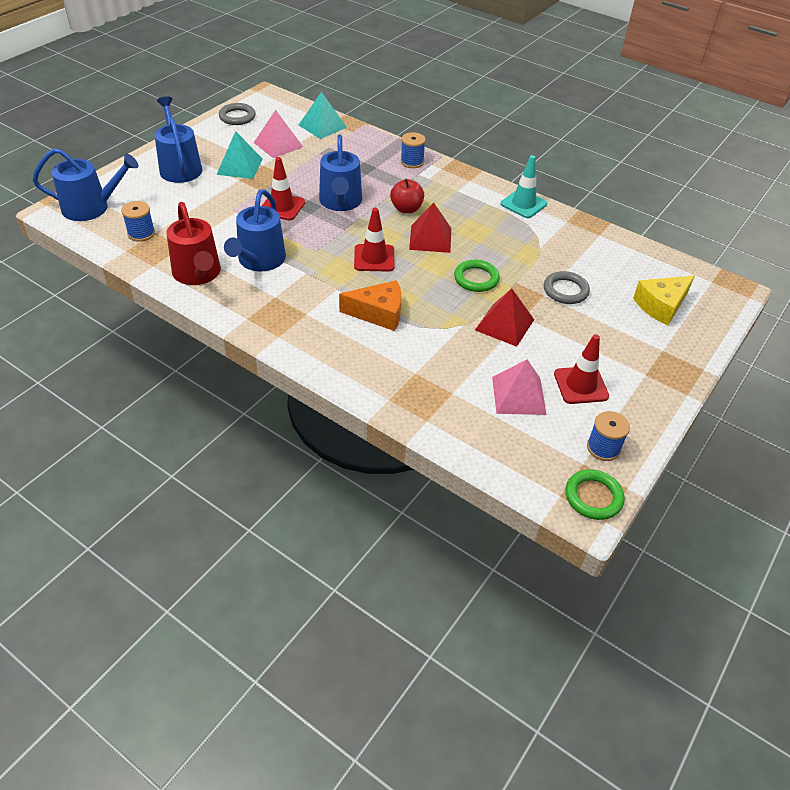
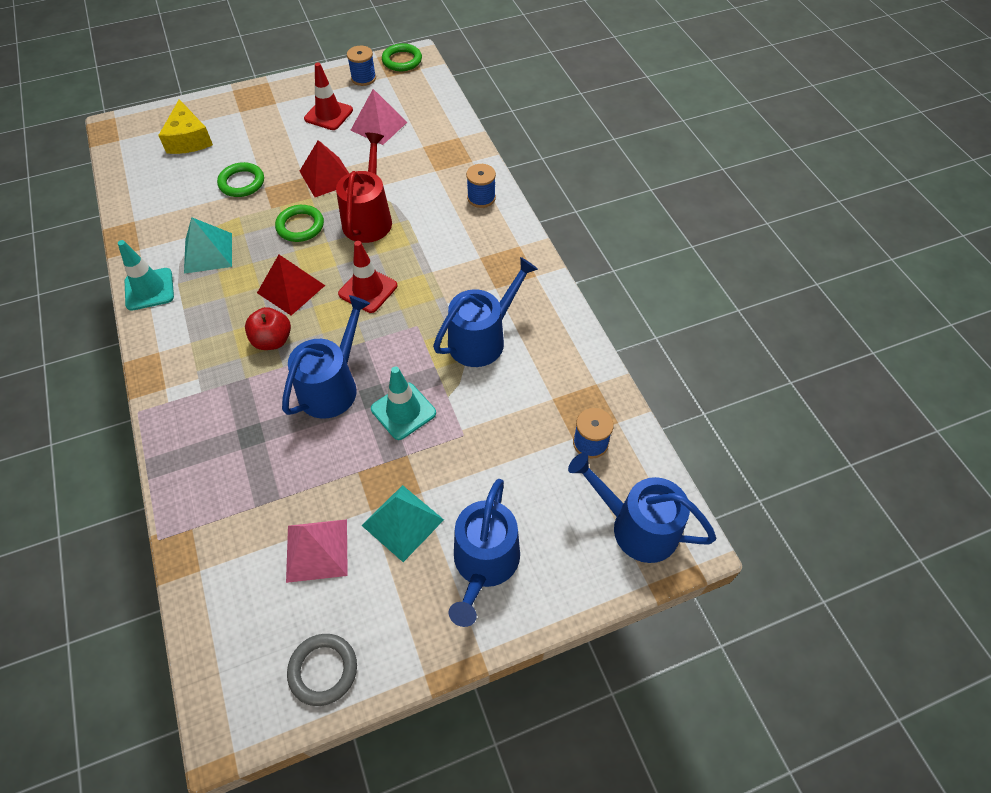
camera: 145 degrees left, 10 degrees up
red watering can [166,202,221,285] -> red watering can moved to [336,133,392,243]
red traffic cone [262,157,305,221] -> turquoise traffic cone [371,367,436,440]
turquoise pyramid [299,92,347,139] -> turquoise pyramid moved to [184,217,232,274]
orange cheese [339,280,401,331] -> none
blue spool [400,132,426,168] -> blue spool moved to [466,164,496,208]
grey ring [544,271,590,304] -> green ring [217,162,264,197]
yellow cheese [633,275,695,325] -> yellow cheese turned 75 degrees clockwise [158,99,213,154]

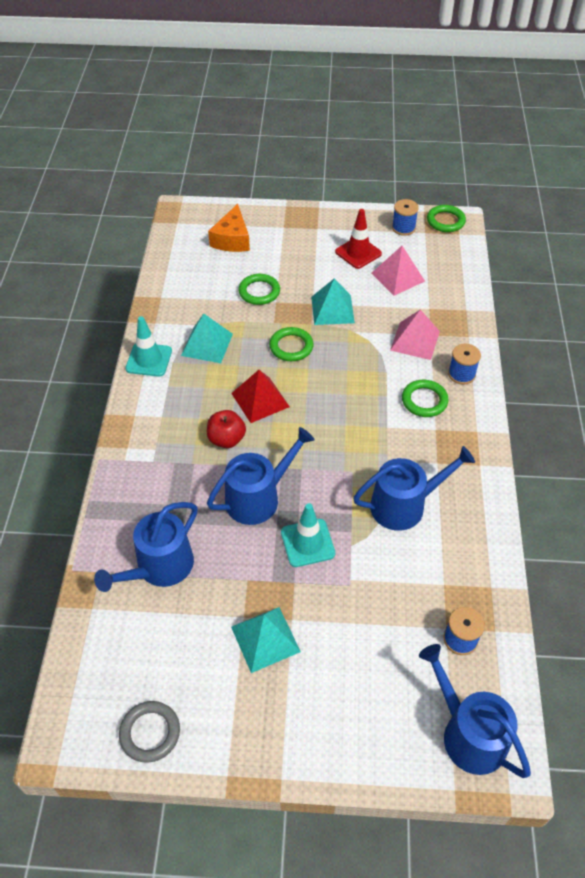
camera: 25 degrees right, 5 degrees down
yellow cheese [158,99,213,154] -> orange cheese [208,204,250,252]
pink pyramid [286,519,348,583] -> pink pyramid moved to [390,310,440,360]
red pyramid [299,140,349,197] -> turquoise pyramid [311,278,355,325]
red watering can [336,133,392,243] -> none
red traffic cone [338,241,397,313] -> none
blue watering can [449,479,520,627] -> blue watering can moved to [94,502,198,592]
none -> green ring [402,380,449,417]

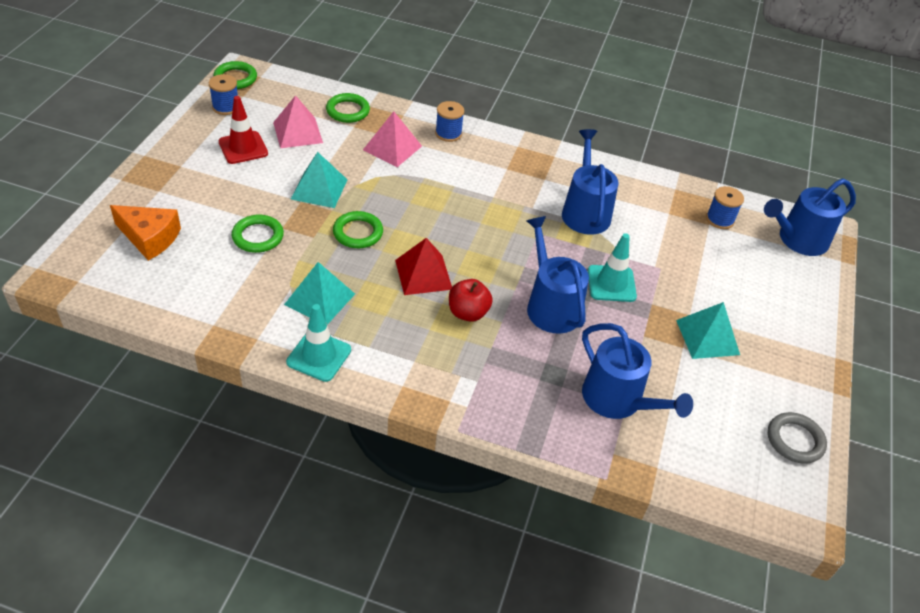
camera: 80 degrees left, 5 degrees down
green ring [402,380,449,417] -> green ring moved to [326,93,370,123]

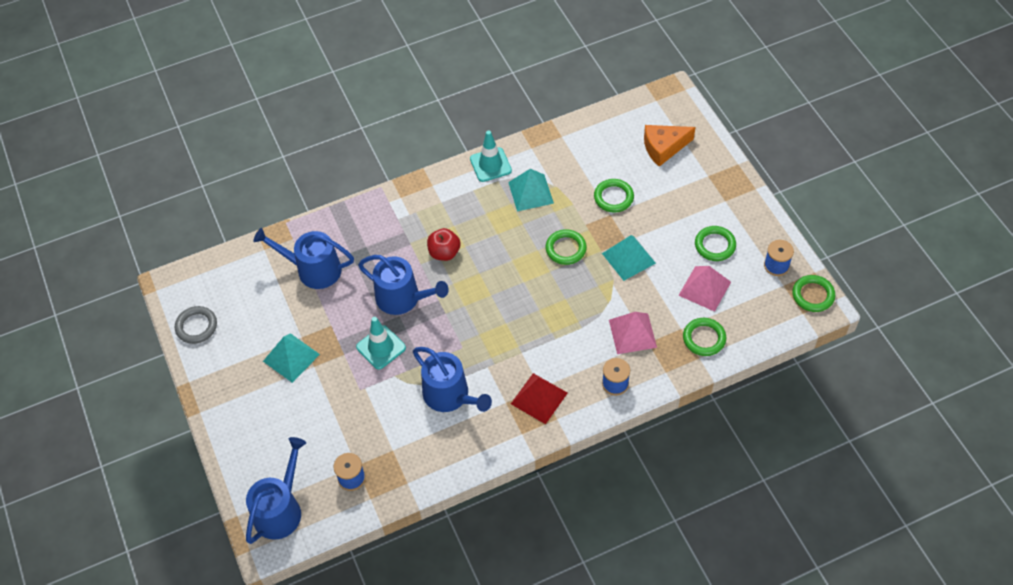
camera: 145 degrees right, 10 degrees up
red traffic cone [218,96,268,164] -> green ring [695,226,736,261]
red pyramid [395,238,452,295] -> red pyramid moved to [511,373,568,424]

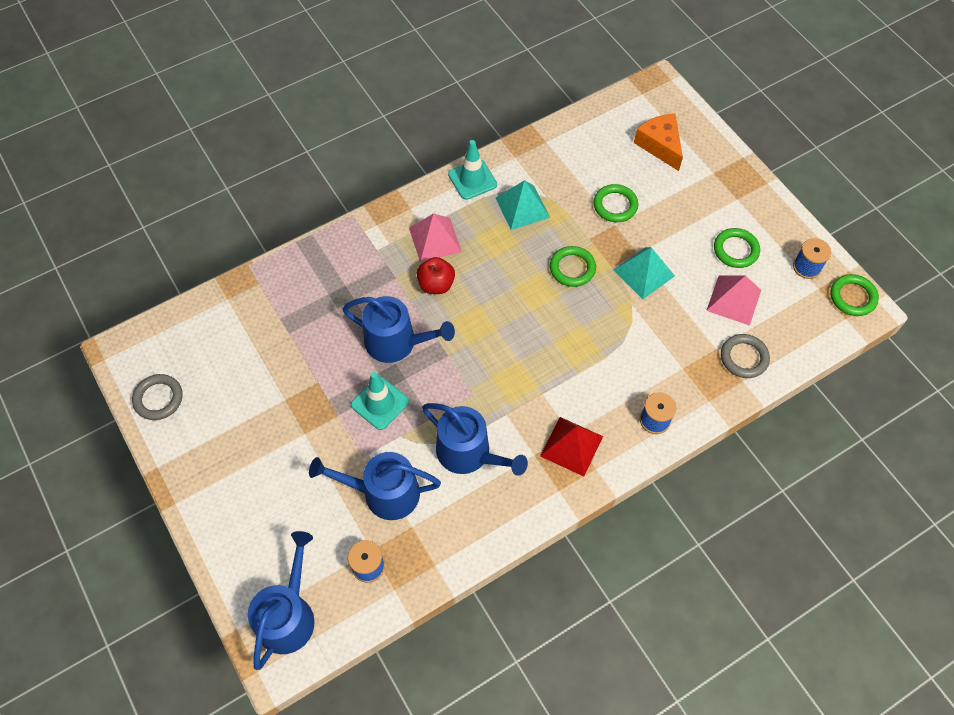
camera: 10 degrees left, 5 degrees up
blue watering can [253,228,354,289] -> blue watering can moved to [309,452,441,520]
turquoise pyramid [263,333,320,383] -> none
pink pyramid [609,312,657,354] -> pink pyramid moved to [409,213,462,262]
orange cheese [644,125,695,167] -> orange cheese turned 90 degrees clockwise [634,114,683,171]
green ring [683,318,726,356] -> grey ring [721,334,770,378]

